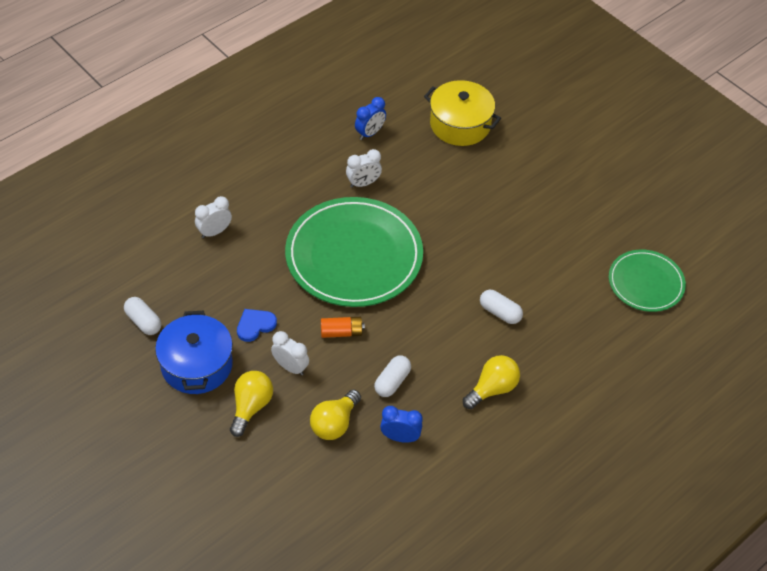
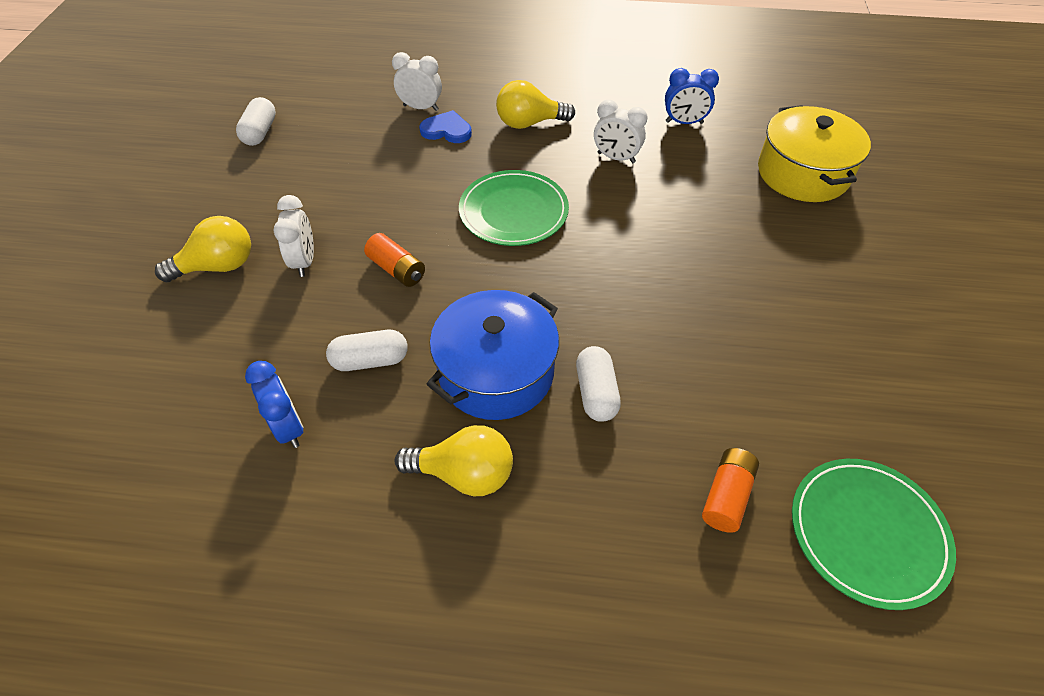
camera: 50 degrees right, 0 degrees up
blue pot [155,311,233,394] -> blue pot moved to [426,290,559,420]
blue heart [237,309,277,342] -> blue heart moved to [419,110,472,143]
green plate [285,197,423,307] -> green plate [459,170,569,246], size x0.55
yellow light bulb [310,390,361,440] -> yellow light bulb moved to [496,80,575,129]
none -> orange battery [702,448,759,533]

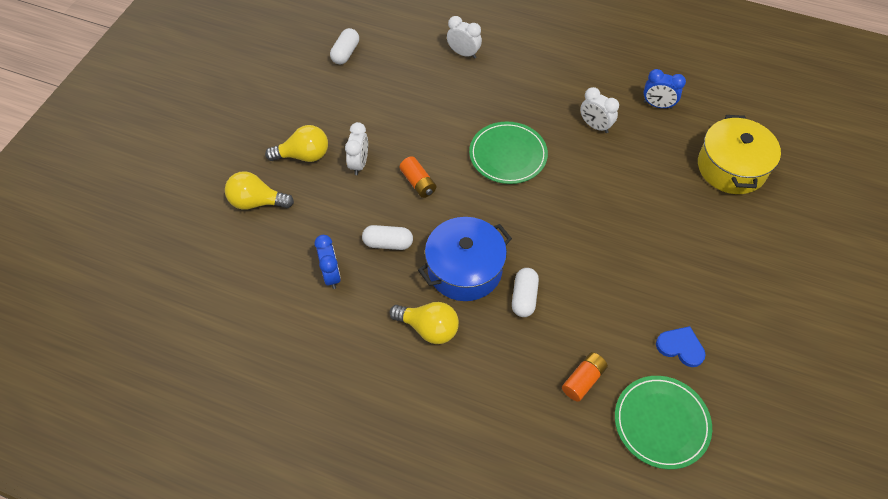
camera: 15 degrees right, 5 degrees up
blue heart [419,110,472,143] -> blue heart moved to [656,326,706,367]
yellow light bulb [496,80,575,129] -> yellow light bulb moved to [225,171,294,210]

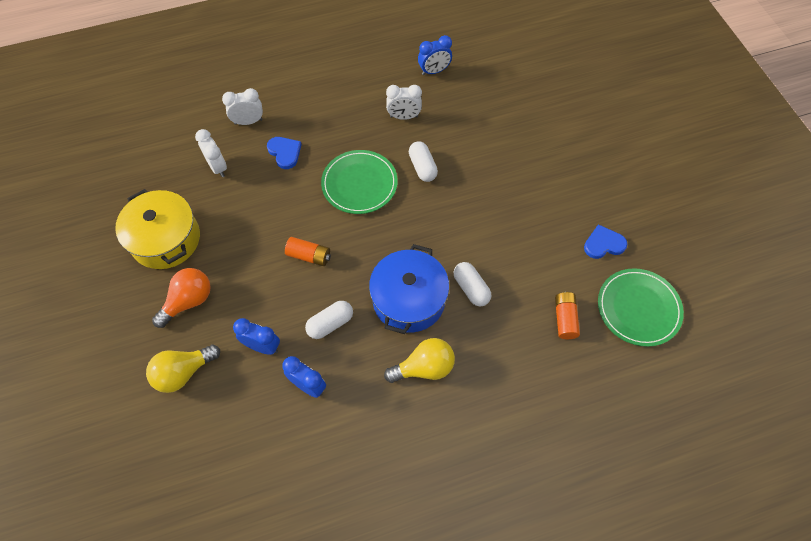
camera: 40 degrees left, 5 degrees up
yellow light bulb [265,125,328,162] -> orange light bulb [152,268,211,328]
white capsule [330,28,359,64] -> white capsule moved to [409,141,438,182]
white clock [345,122,368,175] -> white clock moved to [195,129,227,177]
yellow pot [698,115,781,194] -> yellow pot moved to [115,189,200,269]
none -> blue clock [233,318,280,355]
none -> blue heart [267,137,302,169]

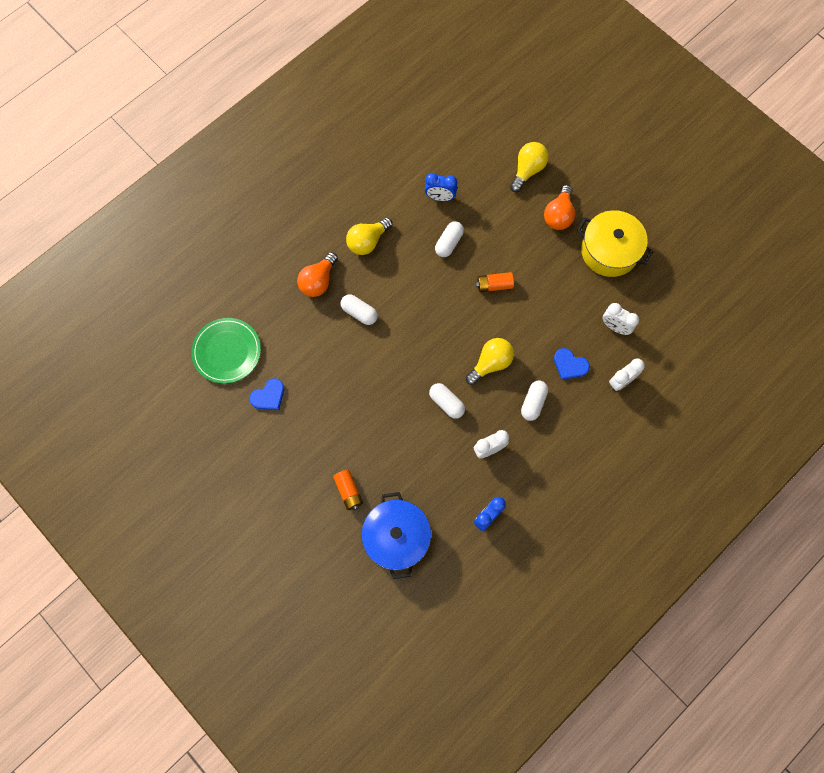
camera: 155 degrees right, 10 degrees up
blue clock [233,318,280,355] -> none
green plate [321,150,398,214] -> yellow light bulb [466,338,514,385]
blue pot [369,244,449,334] -> blue pot moved to [361,492,431,579]
orange battery [555,292,580,339] -> orange battery moved to [333,470,363,510]
none -> orange light bulb [297,252,338,297]
none -> white capsule [521,381,548,421]

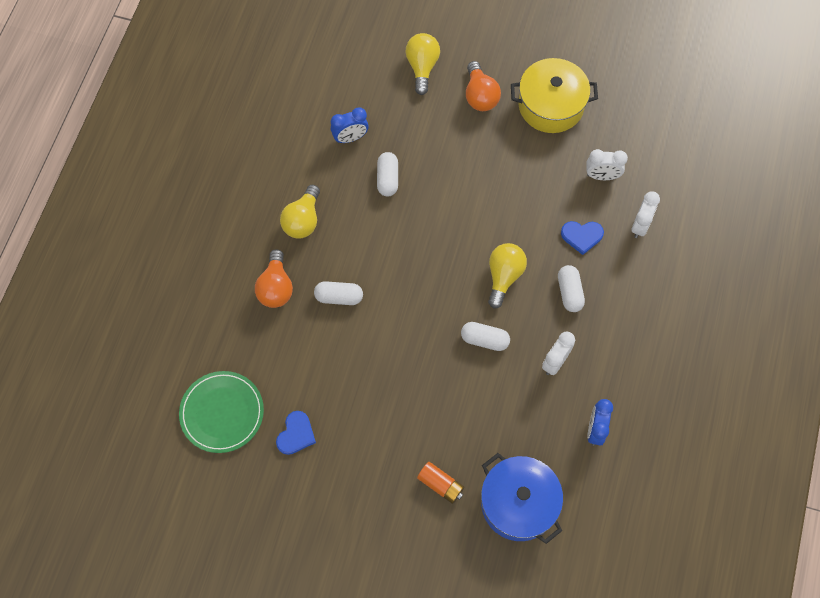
camera: 30 degrees left, 5 degrees down
orange battery [476,272,514,292] -> none

